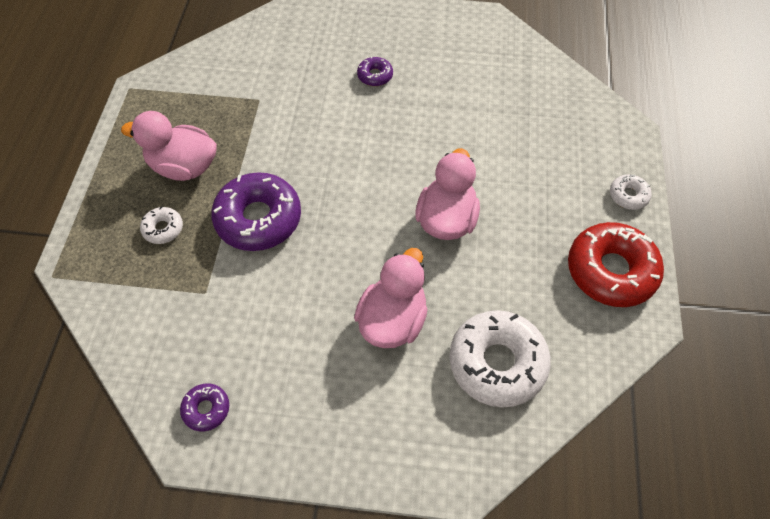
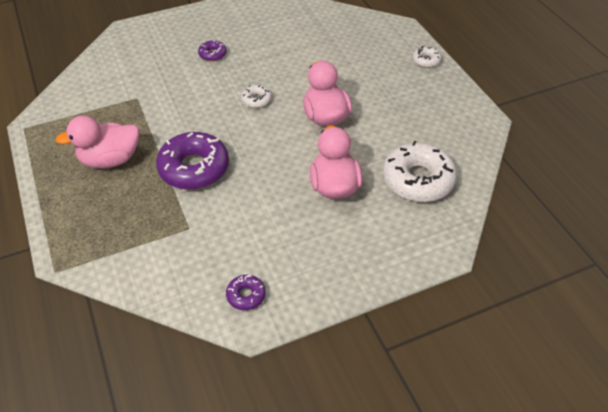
camera: 30 degrees left, 10 degrees down
white donut [140,207,183,244] -> white donut moved to [241,85,272,108]
red donut [568,222,664,307] -> none

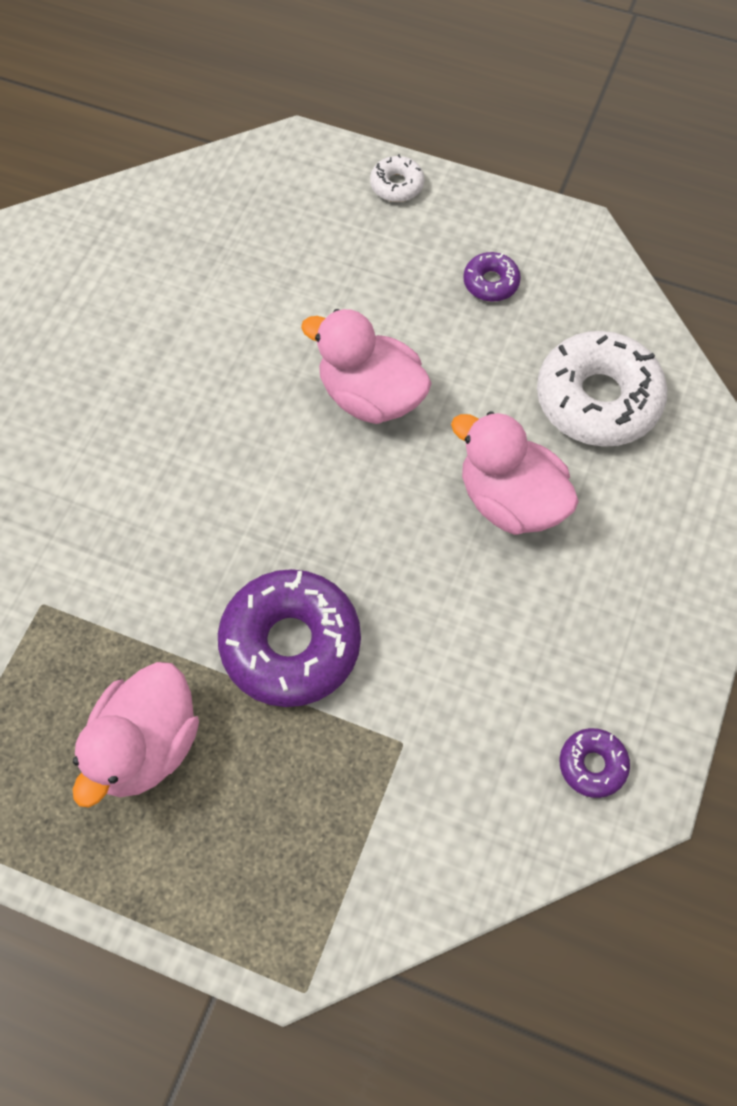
camera: 45 degrees left, 15 degrees up
purple donut [198,40,227,61] -> purple donut moved to [463,252,521,301]
white donut [241,85,272,108] -> none

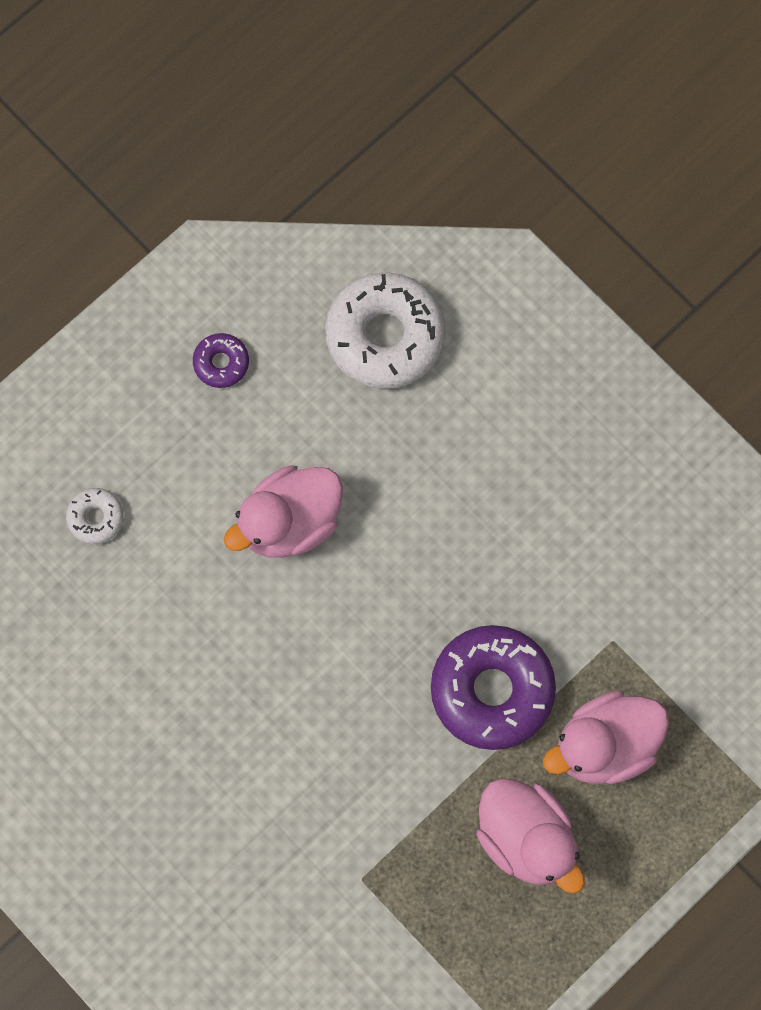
camera: 65 degrees left, 10 degrees up
white donut [370,154,424,202] -> white donut moved to [66,488,124,544]
pink duck [451,411,579,535] -> pink duck moved to [543,691,669,784]
purple donut [560,728,630,798] -> none

